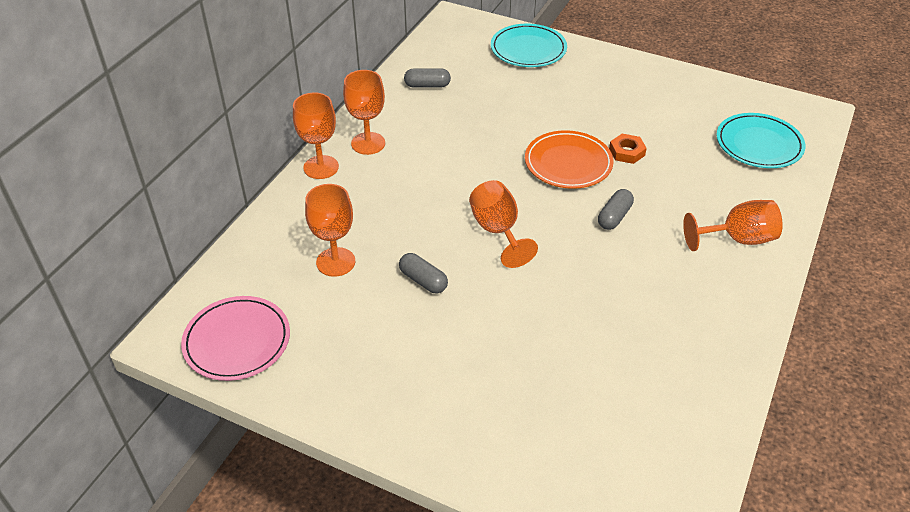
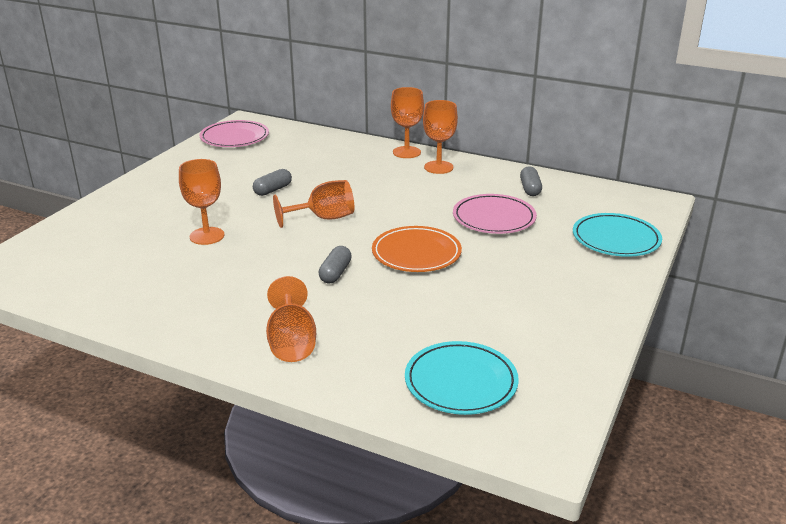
camera: 90 degrees right, 15 degrees down
orange goblet [305,184,355,277] -> orange goblet moved to [179,159,225,245]
grey capsule [598,189,634,230] -> grey capsule turned 75 degrees clockwise [318,246,352,283]
orange nut [609,134,647,164] -> none
none -> pink plate [453,194,537,234]

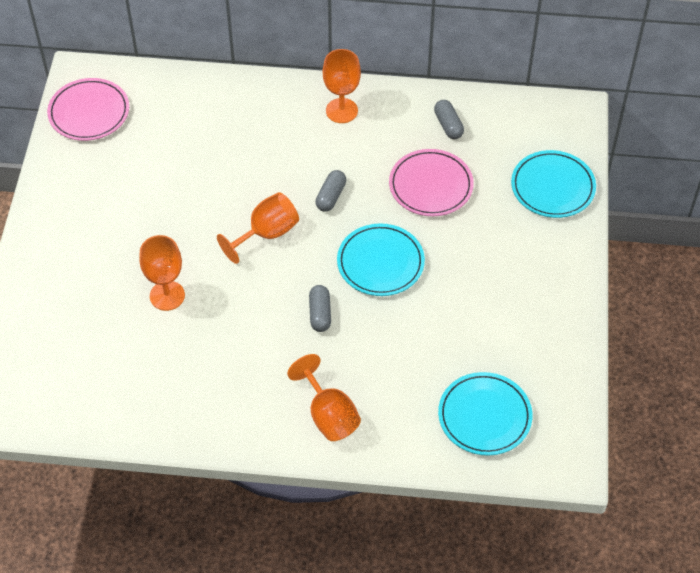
camera: 20 degrees left, 25 degrees up
grey capsule [253,169,292,196] -> grey capsule moved to [315,170,346,212]
orange plate [372,226,462,272] -> turquoise plate [337,223,425,296]
orange goblet [391,87,424,158] -> none

